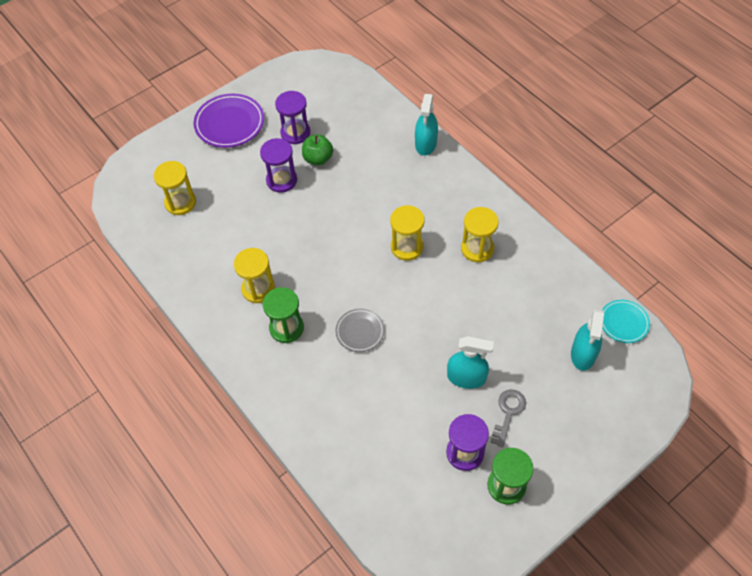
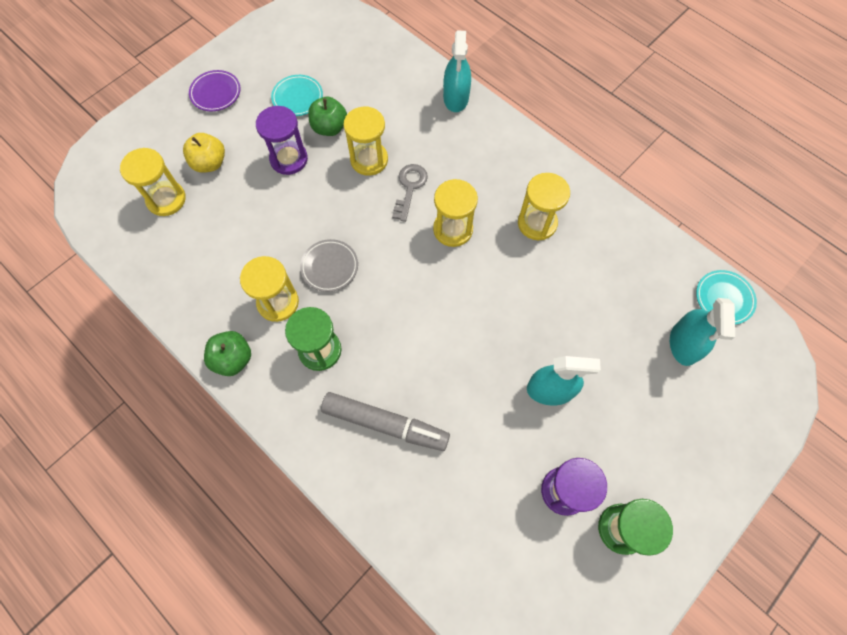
camera: 10 degrees left, 10 degrees up
purple plate [194,94,264,148] -> purple plate [189,70,241,111], size x0.60
purple hourglass [275,91,310,144] -> turquoise plate [271,75,323,116]
grey plate [335,309,385,352] -> grey plate moved to [300,239,358,292]
grey key [490,389,526,448] -> grey key moved to [392,164,428,222]
none -> yellow apple [183,133,225,173]
none -> green apple [204,331,251,376]
none -> grey marker [321,392,450,451]
none -> yellow hourglass [344,106,388,176]

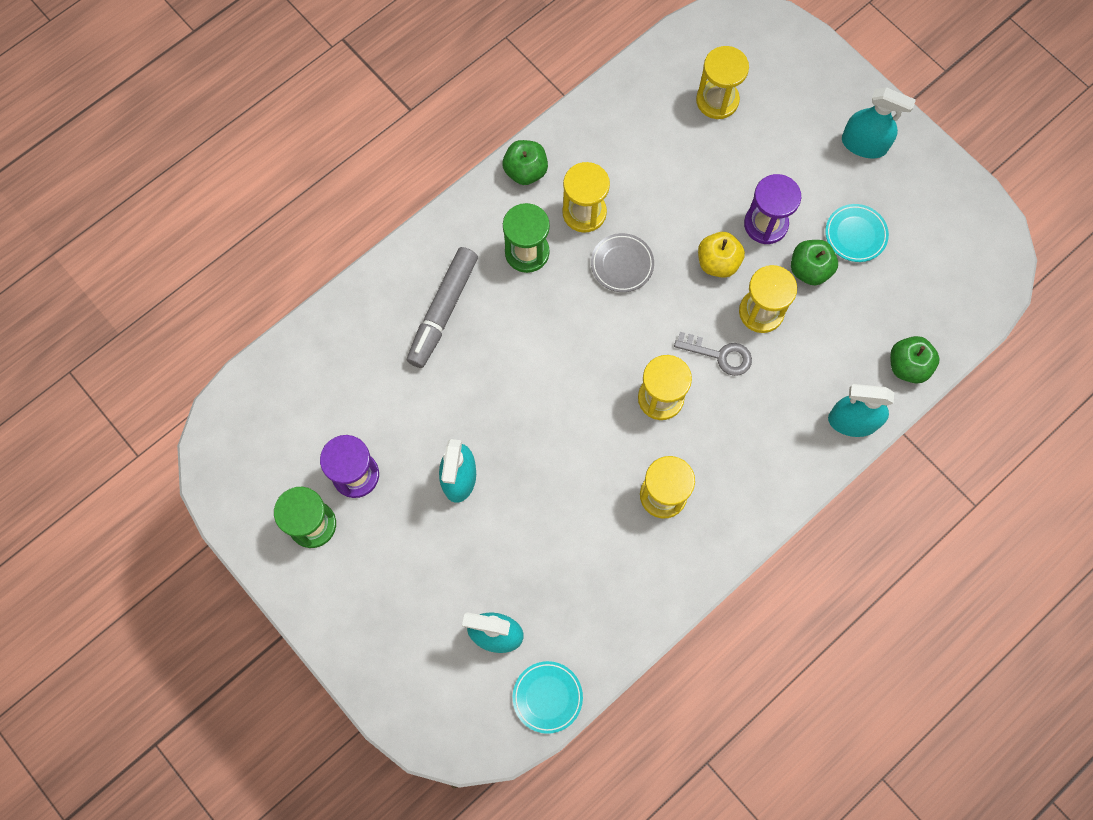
camera: 95 degrees right, 5 degrees up
yellow apple [183,133,225,173] -> yellow apple moved to [698,232,745,278]
purple plate [189,70,241,111] -> turquoise spray bottle [842,87,916,158]
none -> green apple [890,336,940,384]

